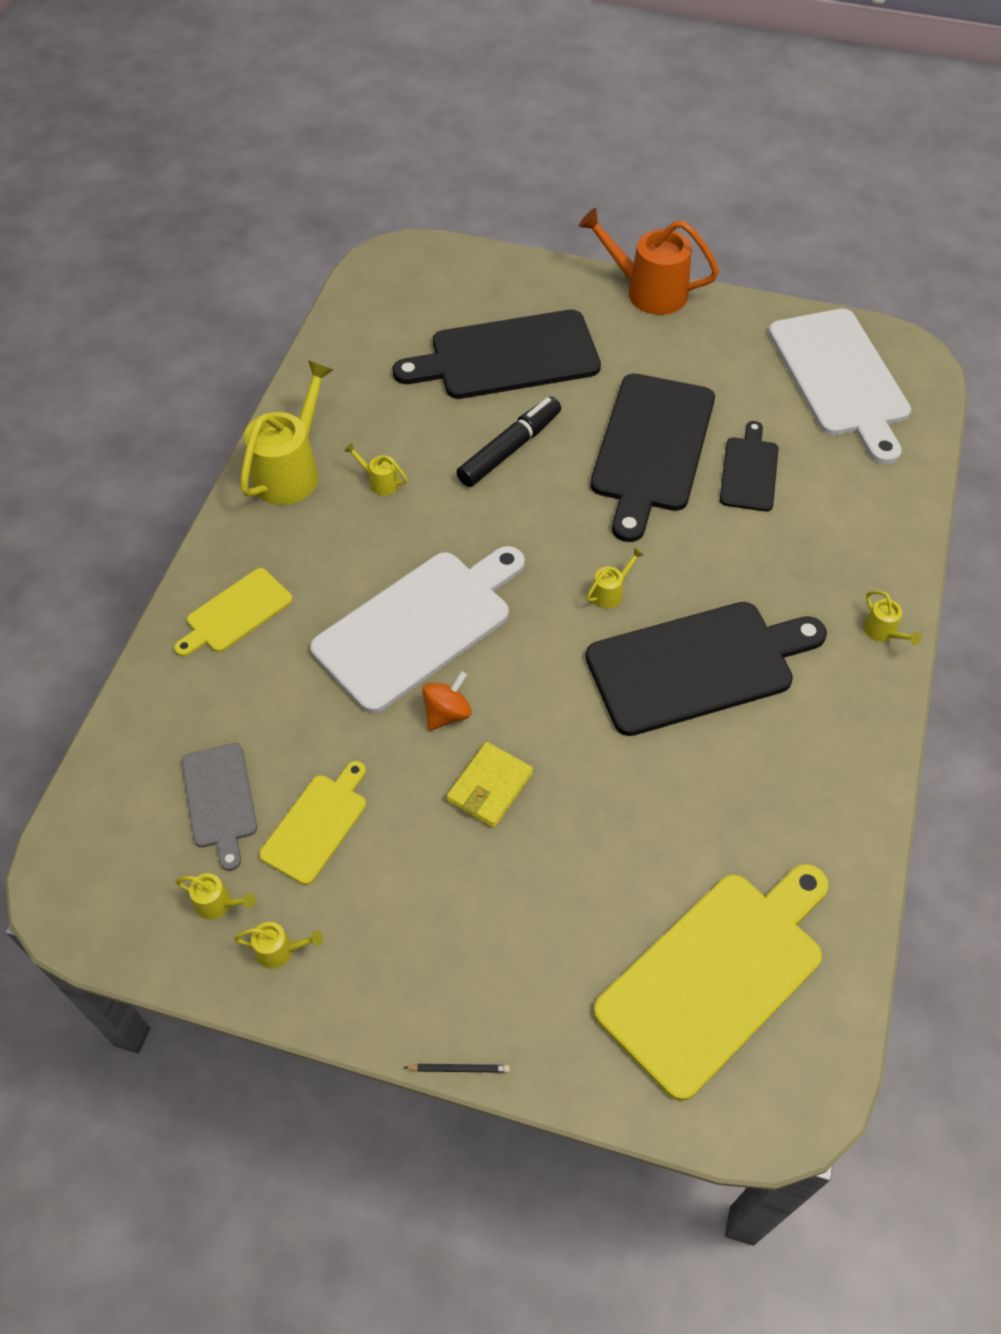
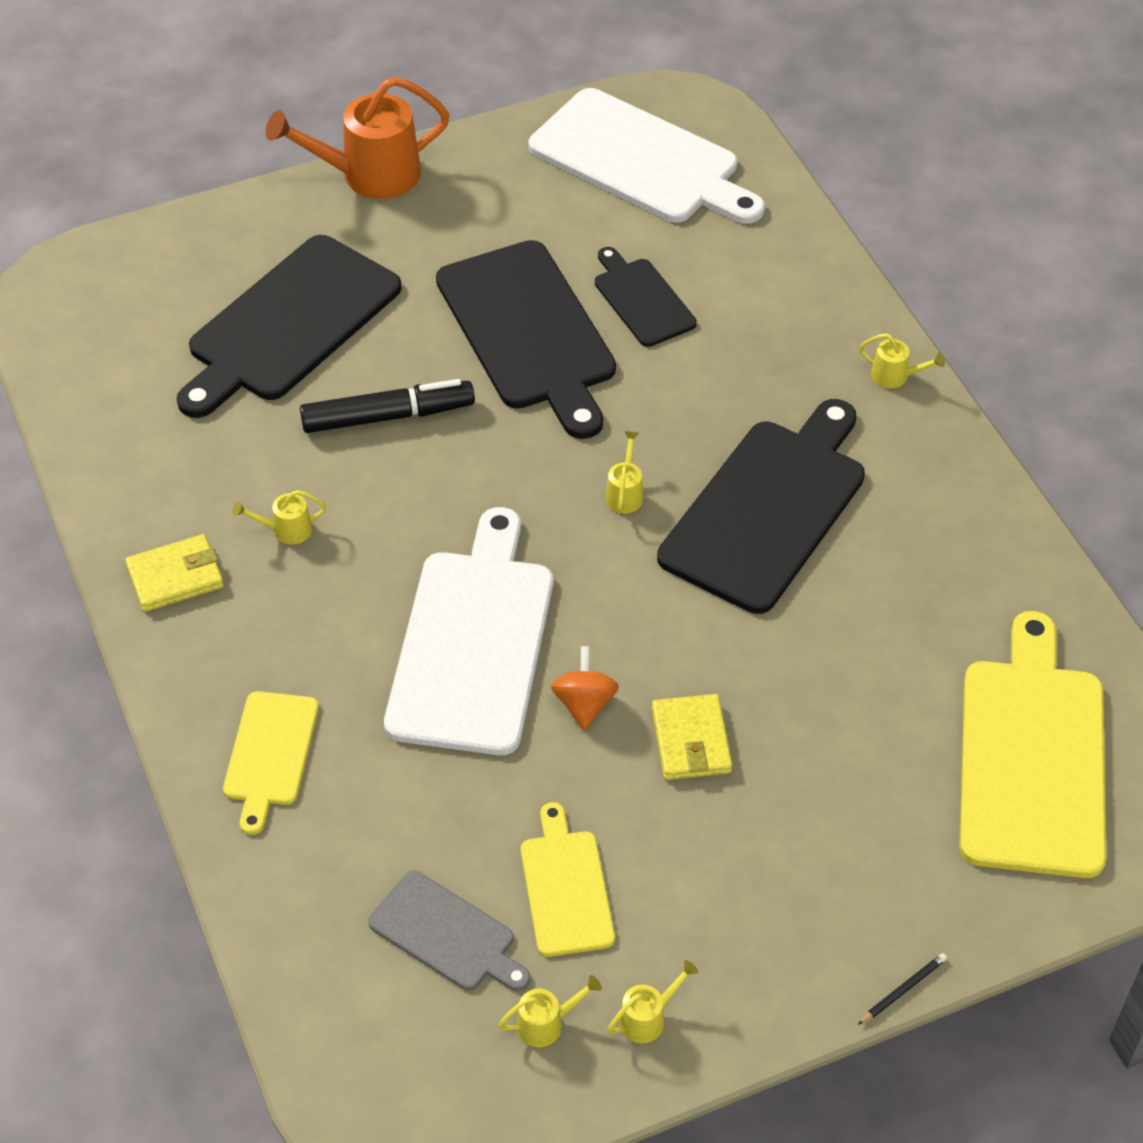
camera: 40 degrees left, 5 degrees down
yellow watering can [240,360,333,505] -> yellow wallet [125,534,224,612]
black marker [456,397,561,487] -> black marker turned 75 degrees clockwise [300,379,475,433]

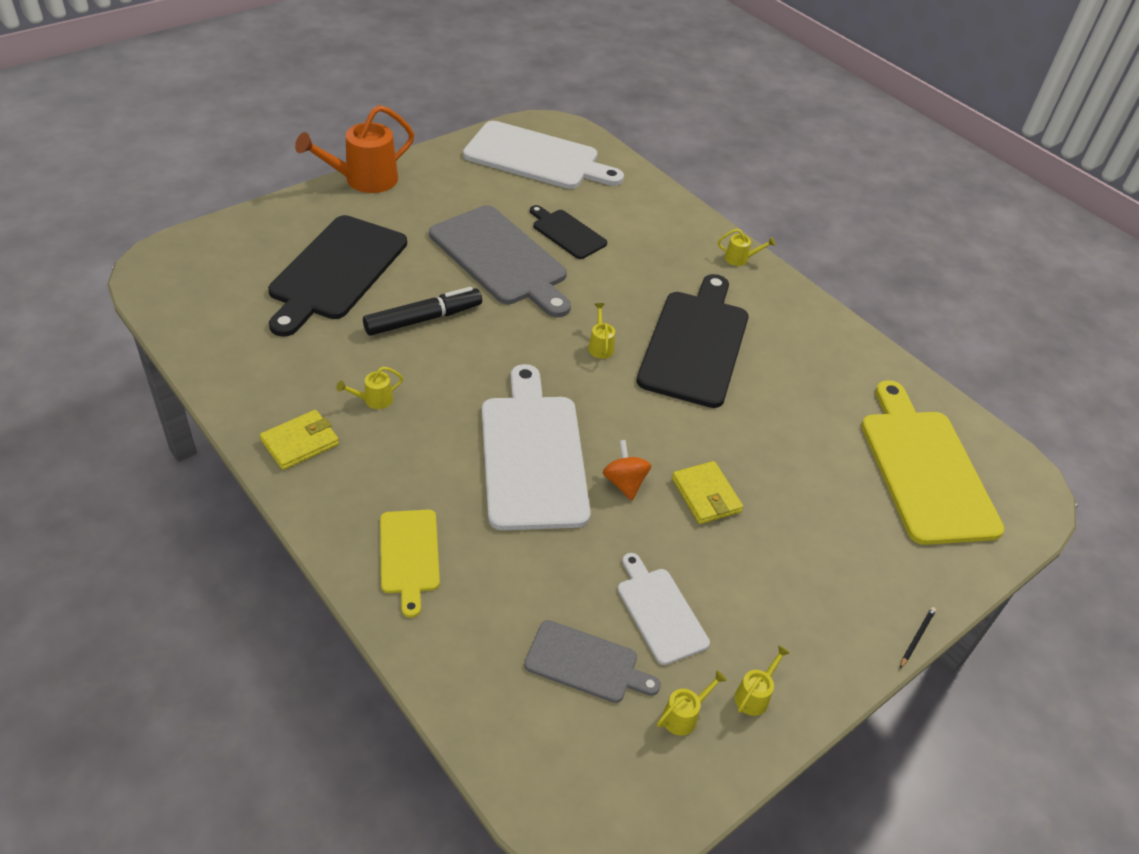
camera: 20 degrees left, 5 degrees down
black cutting board [436,240,616,439] -> grey cutting board [429,205,571,317]
yellow cutting board [521,802,615,957] -> white cutting board [618,553,710,665]

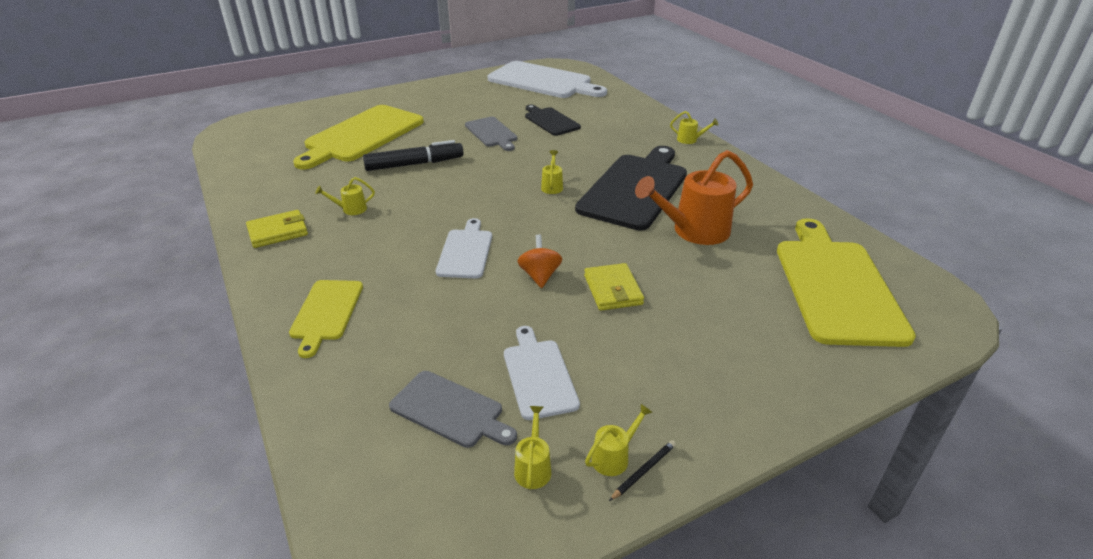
camera: 15 degrees right, 10 degrees down
black cutting board [268,215,407,337] -> yellow cutting board [293,105,424,169]
orange watering can [295,105,414,193] -> orange watering can moved to [635,150,753,245]
grey cutting board [429,205,571,317] -> grey cutting board [465,117,517,151], size x0.53
white cutting board [482,364,591,530] -> white cutting board [436,218,492,278], size x0.53
yellow watering can [657,670,727,736] -> yellow watering can turned 60 degrees counterclockwise [514,406,551,489]
black pencil [900,607,936,668] -> black pencil moved to [609,440,676,501]

